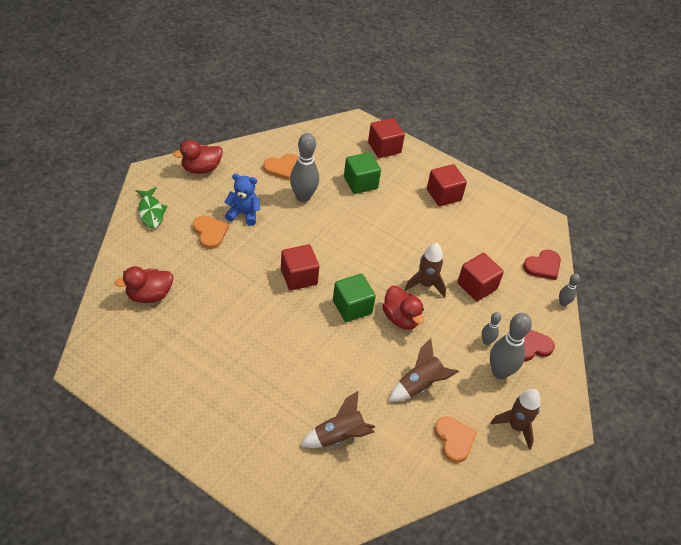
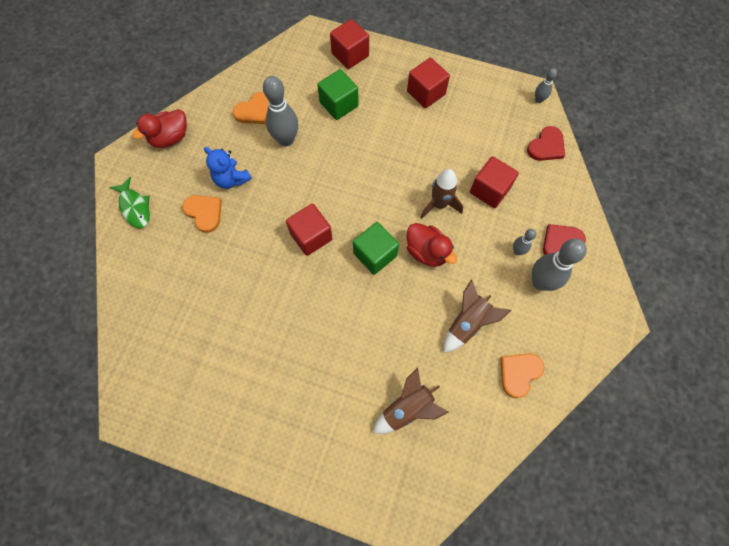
camera: 10 degrees left, 20 degrees up
red duck [115,266,173,303] -> none
blue teddy bear [224,174,260,226] -> blue teddy bear turned 135 degrees counterclockwise [204,147,252,189]
orange heart [434,417,477,463] -> orange heart turned 105 degrees counterclockwise [500,353,544,398]
brown rocket [491,389,540,450] -> none
grey bowling pin [559,274,580,306] -> grey bowling pin moved to [535,68,557,103]

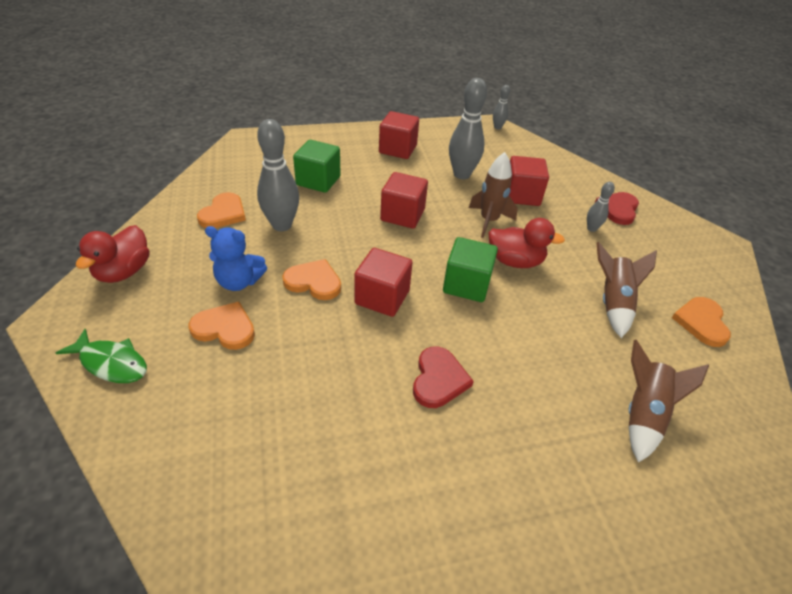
camera: 35 degrees left, 25 degrees down
red cube [330,19,369,69] -> red cube moved to [380,172,428,229]
red heart [527,126,565,161] -> red heart moved to [413,346,474,408]
grey bowling pin [532,239,587,291] -> grey bowling pin moved to [449,78,487,179]
none -> orange heart [282,259,341,300]

